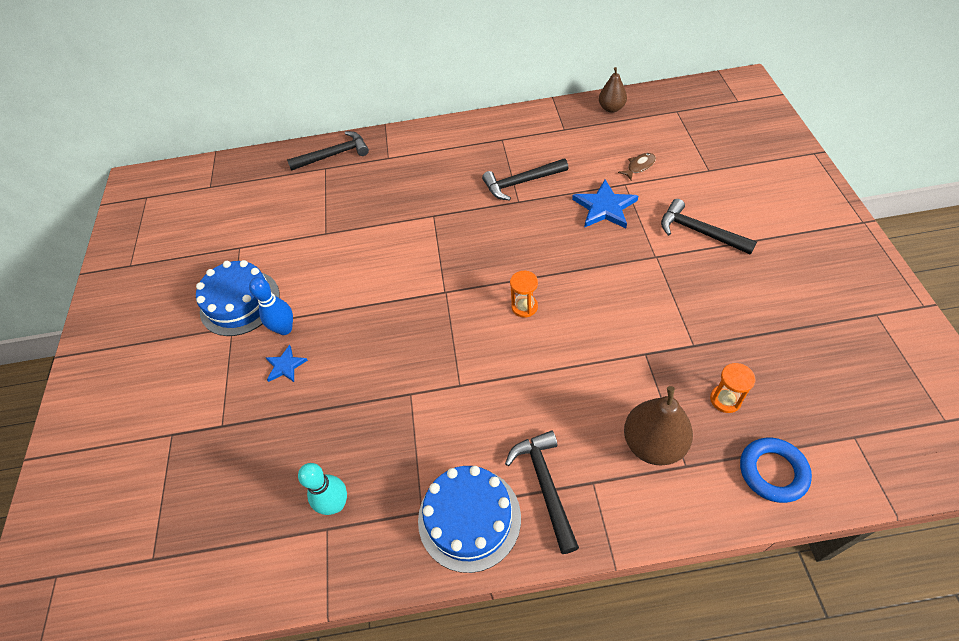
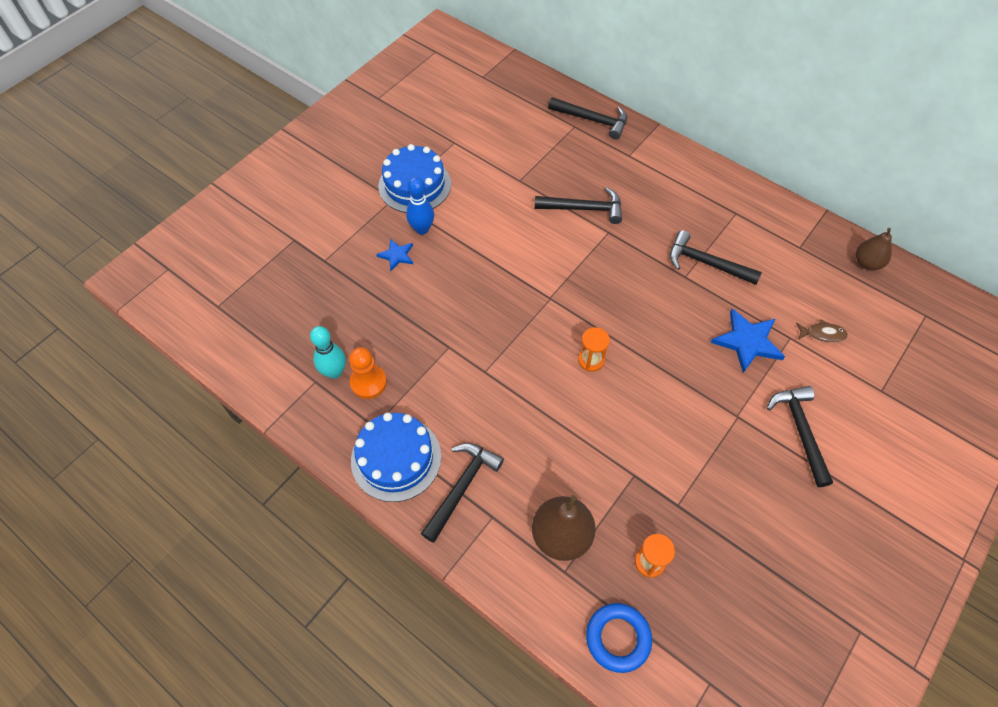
camera: 40 degrees right, 5 degrees up
none -> orange pawn [349,347,387,399]
none -> black hammer [535,187,622,224]

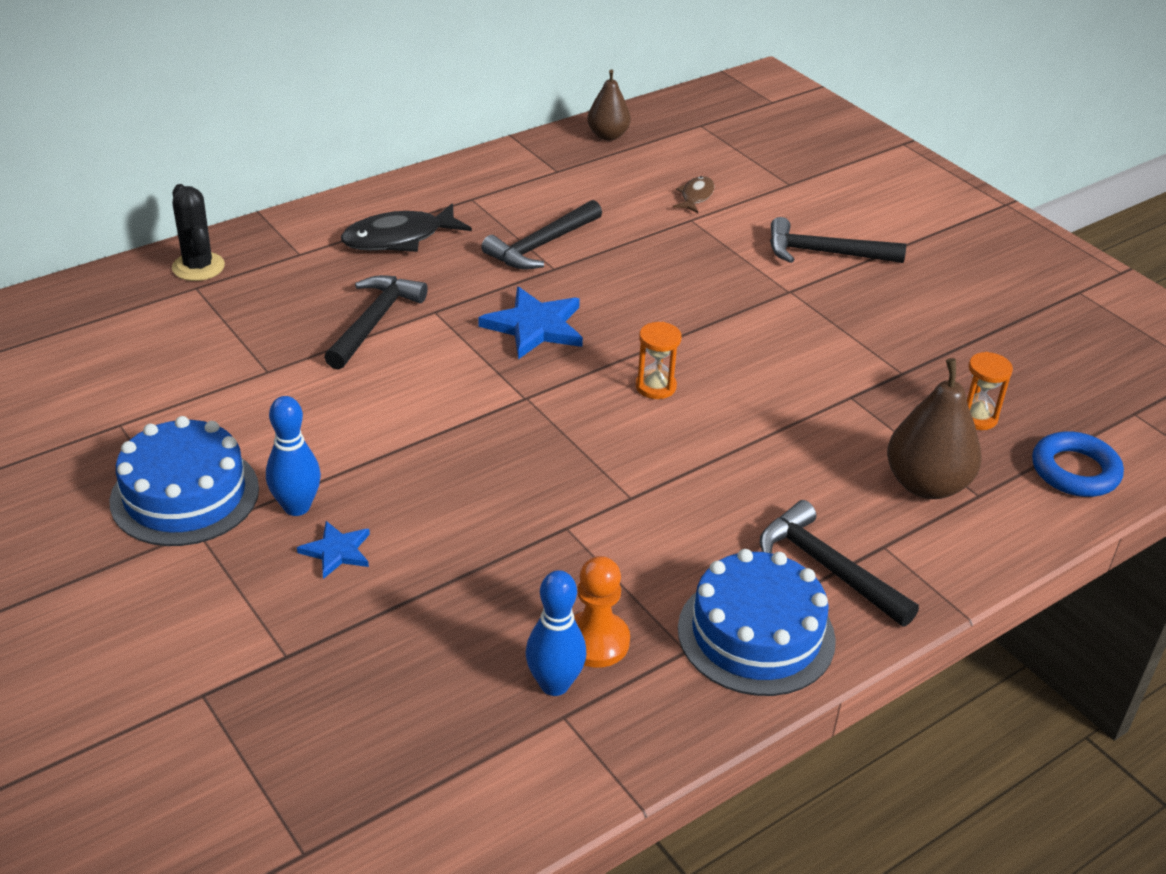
camera: 75 degrees left, 20 degrees down
turquoise bowling pin [310,326,346,379] -> blue bowling pin [526,570,586,696]
black hammer [548,97,627,140] -> black cactus [172,184,225,281]
blue star [711,309,785,373] -> blue star moved to [478,287,583,359]
none -> black fish [341,203,472,252]

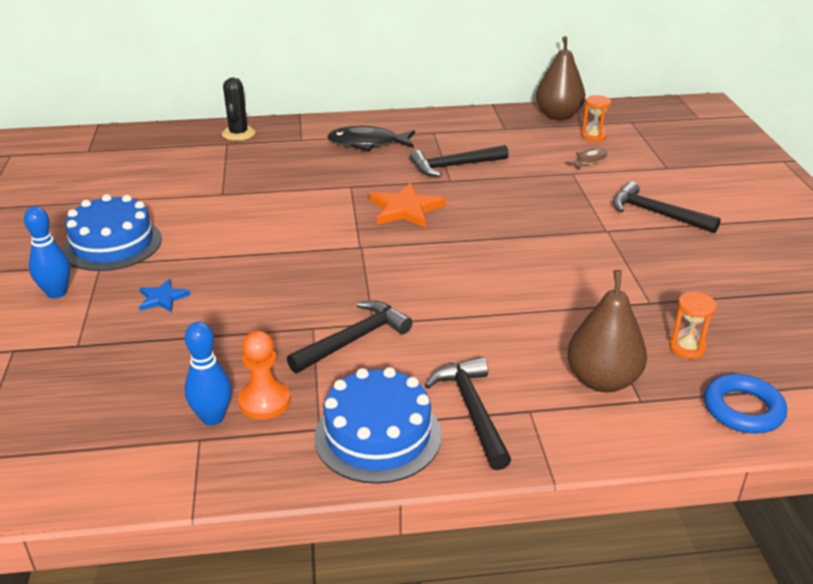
camera: 30 degrees right, 5 degrees down
blue bowling pin [266,396,321,516] -> blue bowling pin moved to [24,206,70,299]
black hammer [324,275,428,370] -> black hammer moved to [287,300,413,373]
blue star [478,287,583,359] -> orange star [370,183,446,228]
brown pear [587,69,631,140] -> brown pear [536,36,585,120], size x1.56
orange hourglass [635,322,682,399] -> orange hourglass moved to [582,95,611,142]

